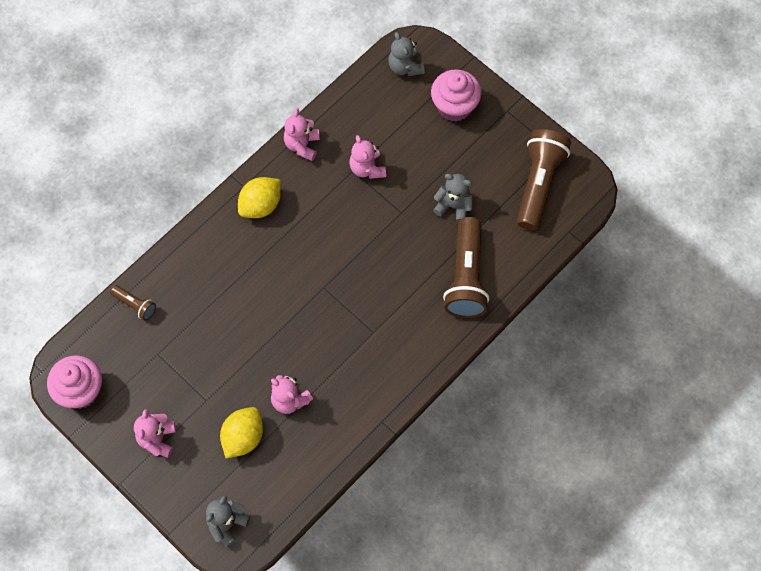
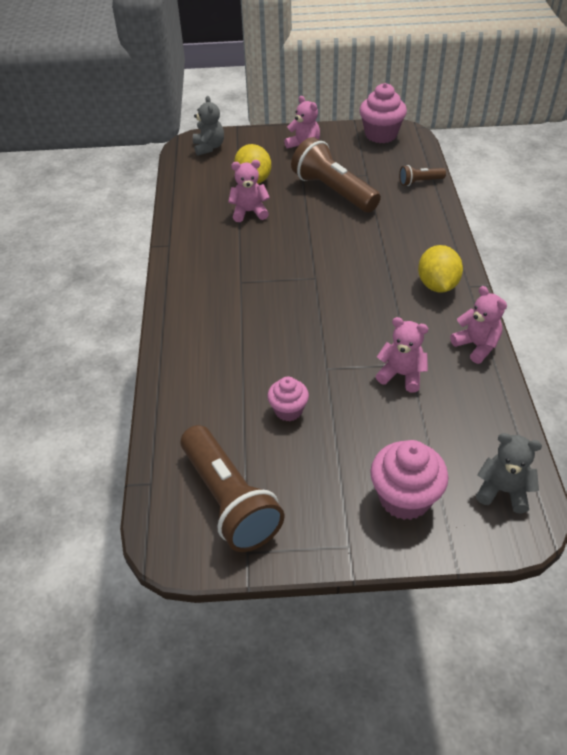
camera: 135 degrees right, 20 degrees down
grey teddy bear [433,174,473,223] -> pink cupcake [267,377,309,421]
brown flashlight [443,217,489,318] -> brown flashlight moved to [291,137,381,212]

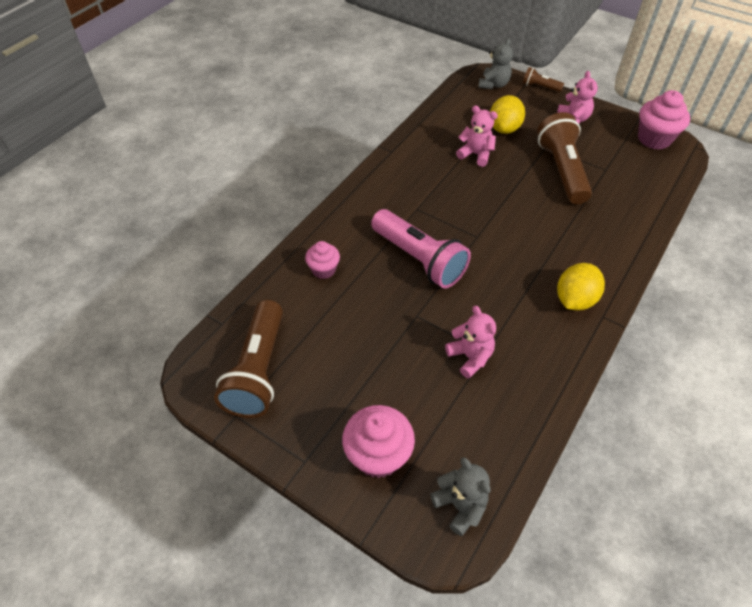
camera: 35 degrees right, 5 degrees up
pink cupcake [267,377,309,421] -> pink cupcake moved to [305,241,340,279]
brown flashlight [399,165,446,186] -> brown flashlight moved to [523,67,564,92]
pink teddy bear [450,286,507,364] -> none
none -> pink flashlight [371,209,471,288]

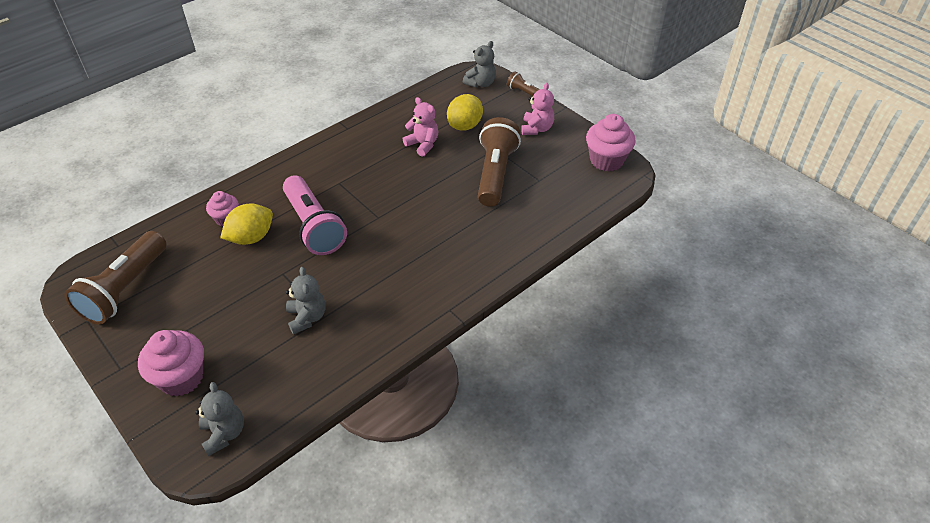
camera: 15 degrees right, 5 degrees down
pink teddy bear [445,306,496,378] -> grey teddy bear [286,267,325,334]
yellow lemon [557,263,605,310] -> yellow lemon moved to [220,204,273,245]

